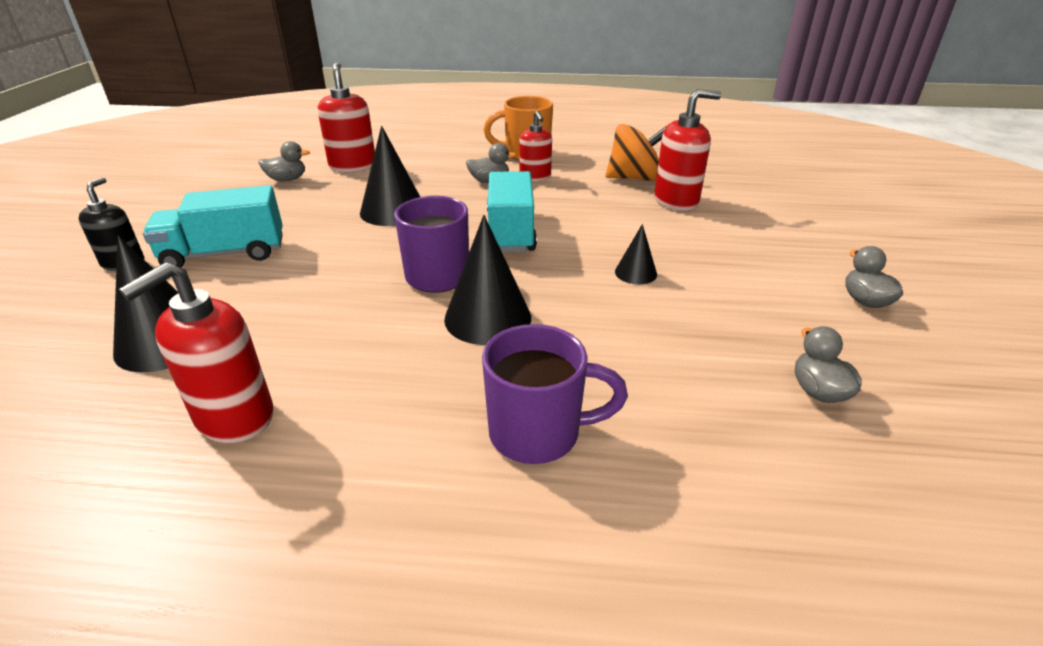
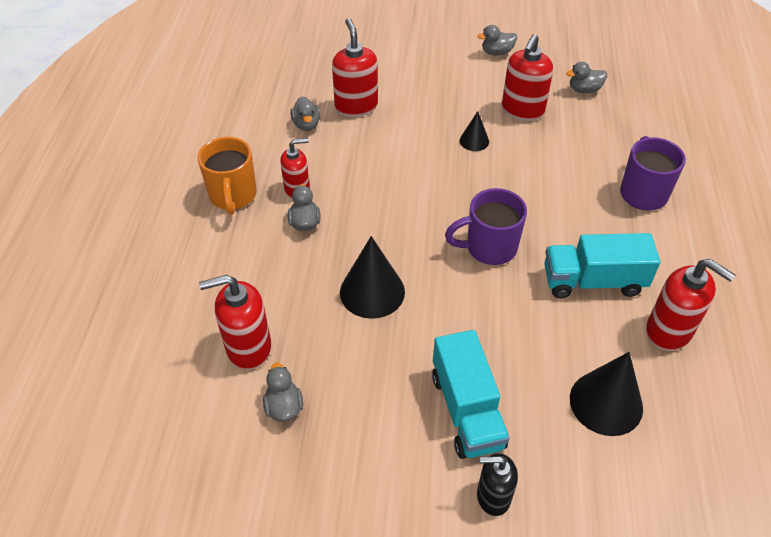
camera: 90 degrees left, 15 degrees up
black cone [444,215,531,345] -> none
turquoise truck [487,171,537,253] -> turquoise truck moved to [544,233,660,298]
orange spinning top [606,124,667,181] -> grey duck [290,96,320,131]
none -> red soap dispenser [502,34,553,121]

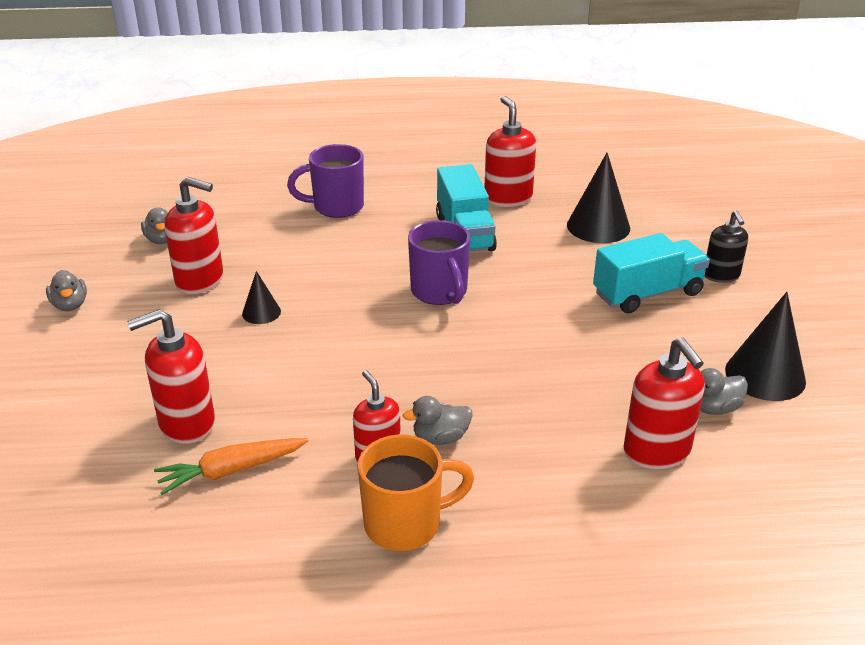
camera: 100 degrees left, 15 degrees down
grey duck [290,96,320,131] -> orange carrot [154,438,308,495]
black cone [340,236,405,319] -> black cone moved to [725,292,806,401]
red soap dispenser [646,259,735,351] -> red soap dispenser turned 45 degrees counterclockwise [484,96,536,207]

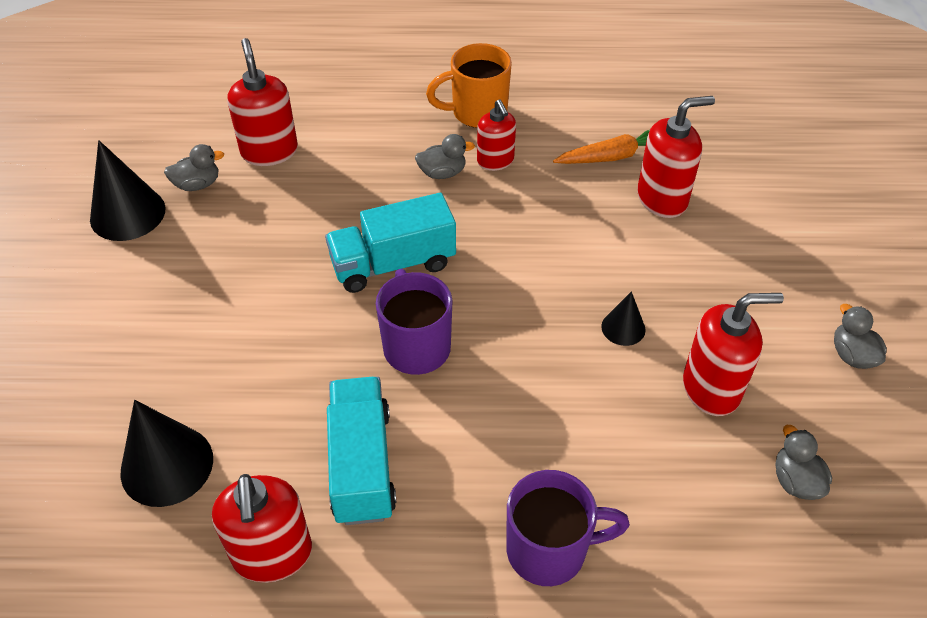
camera: 175 degrees left, 15 degrees up
red soap dispenser [165,177,223,294] -> red soap dispenser turned 150 degrees clockwise [683,293,784,416]
turquoise truck [593,233,710,313] -> turquoise truck moved to [325,193,456,293]
black soap dispenser [705,210,748,283] -> none

